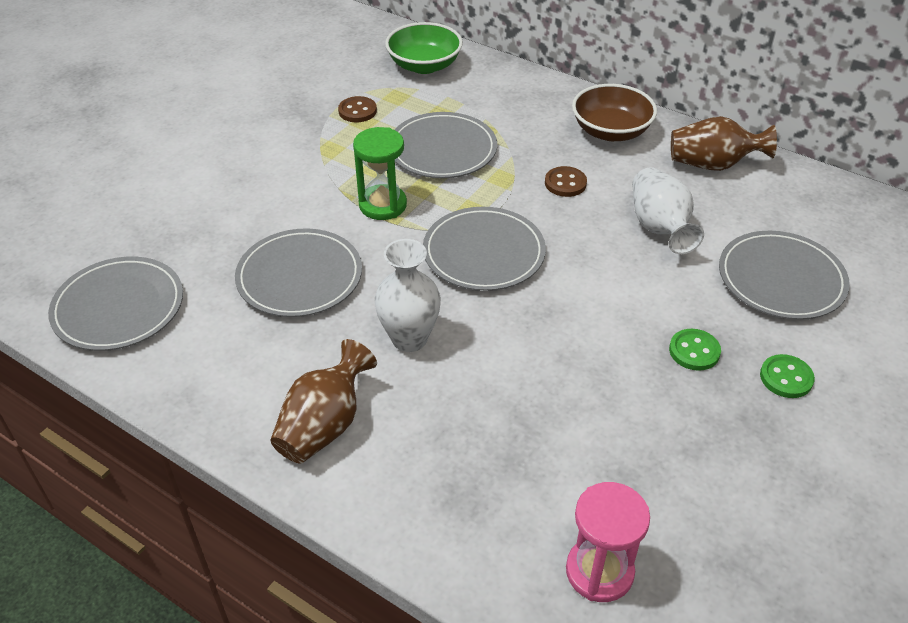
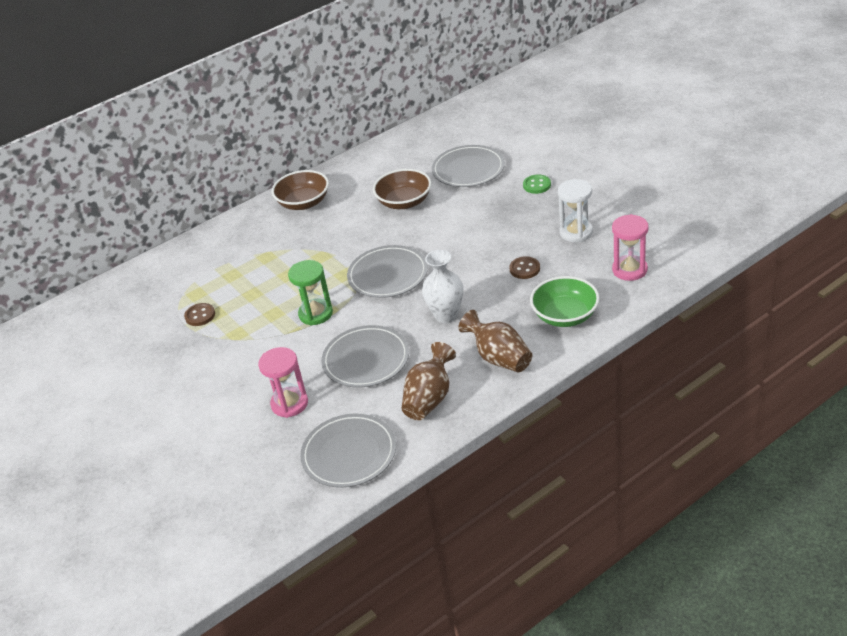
camera: 65 degrees left, 5 degrees down
green bowl [385,22,463,74] -> green bowl moved to [530,276,600,327]
grey plate [394,112,497,178] -> none
brown button [545,166,587,197] -> brown button moved to [509,256,540,279]
white vase [632,167,704,254] -> brown bowl [373,169,431,209]
green button [669,329,721,371] -> none
brown vase [671,116,777,171] -> brown vase moved to [402,342,456,420]
none -> pink hourglass [258,347,308,418]
none -> white hourglass [558,179,593,242]

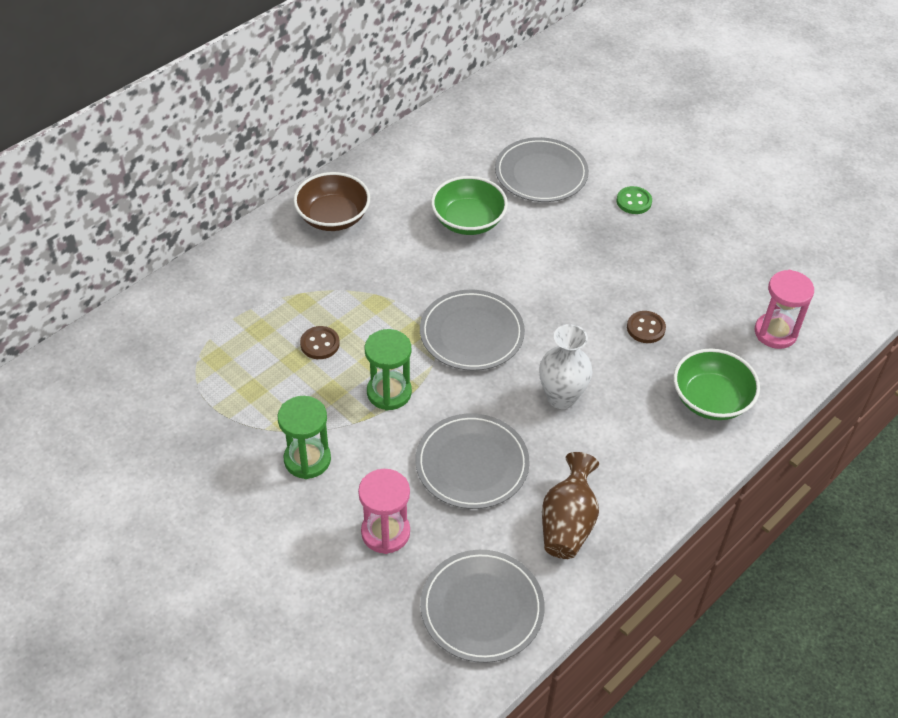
camera: 15 degrees left, 10 degrees up
brown button [184,303,215,326] -> brown button moved to [300,326,340,359]
brown bowl [373,169,431,209] -> green bowl [431,176,508,235]
brown vase [458,310,532,372] -> none
white hourglass [558,179,593,242] -> none
none -> green hourglass [278,396,331,479]

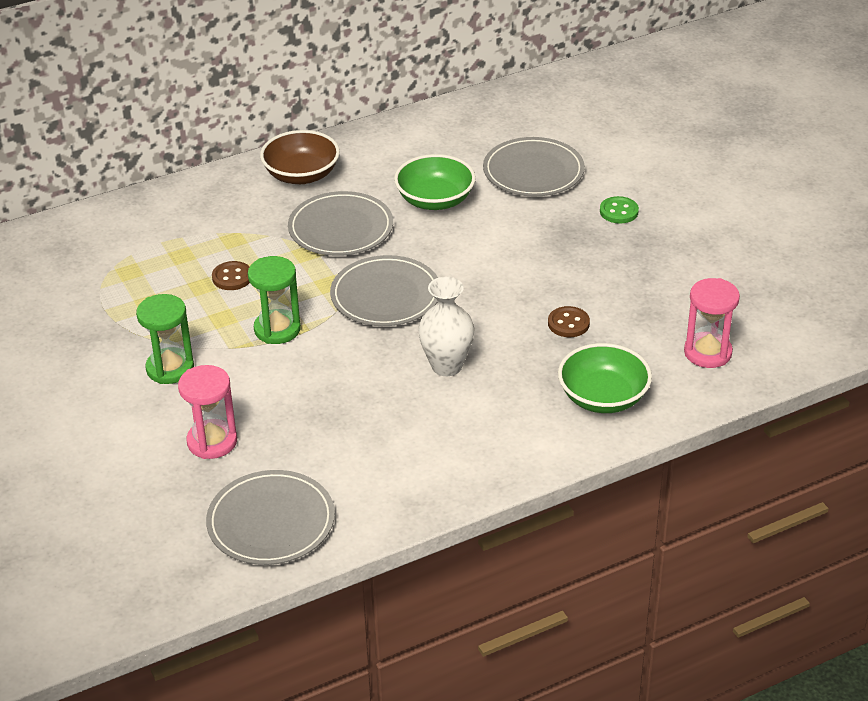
camera: 20 degrees right, 10 degrees down
grey plate [415,413,530,509] -> grey plate moved to [288,191,393,256]
brown vase [542,452,599,559] -> none

